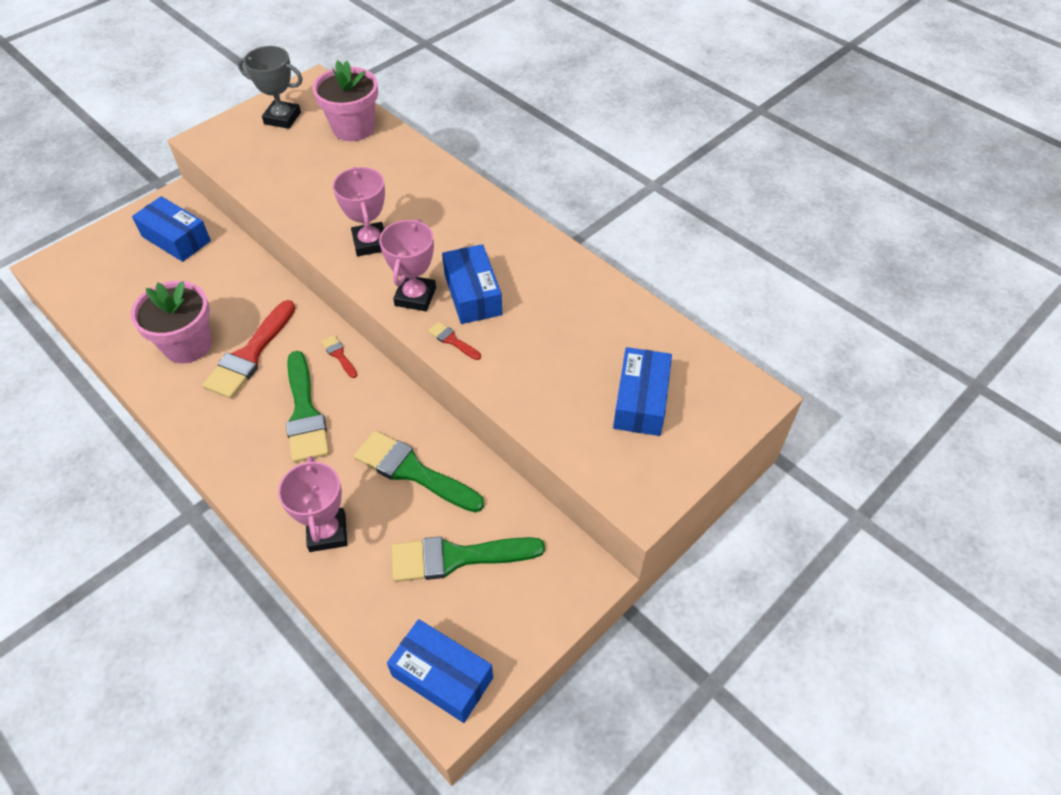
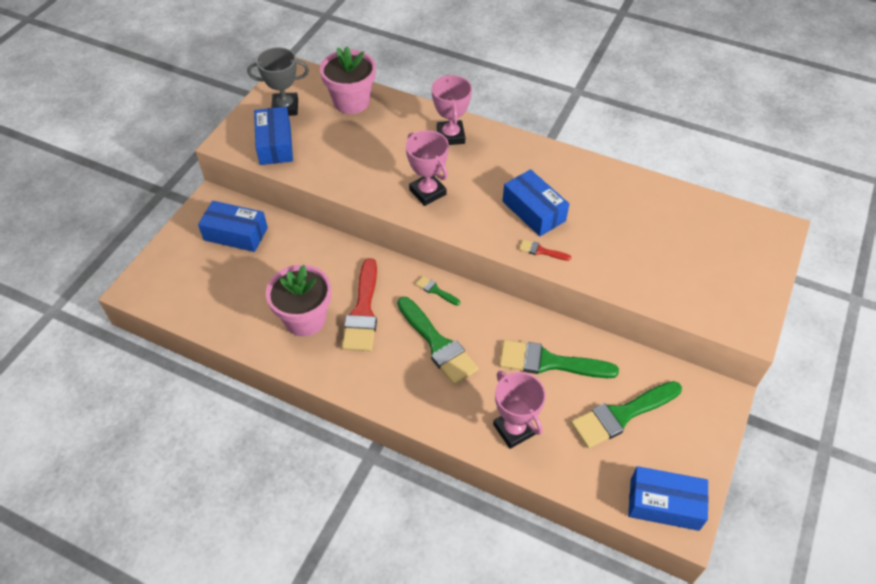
camera: 20 degrees left, 0 degrees up
red brush [321,335,357,378] -> green brush [415,276,460,306]
pink trophy [379,219,436,311] -> pink trophy moved to [432,75,472,145]
blue box [613,347,672,436] -> blue box moved to [254,107,293,165]

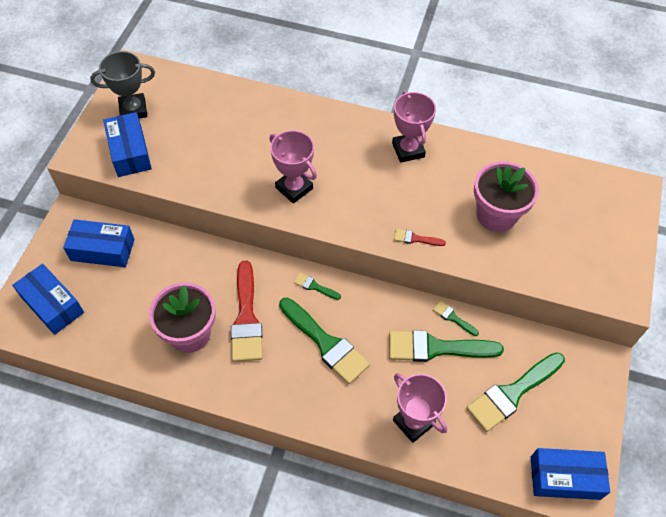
camera: 10 degrees left, 5 degrees up
pink flower pot [320,46,376,114] -> pink flower pot moved to [474,161,539,232]
pink trophy [432,75,472,145] -> pink trophy moved to [392,91,436,163]
blue box [503,169,569,236] -> blue box moved to [12,264,84,335]
none -> green brush [433,301,479,336]

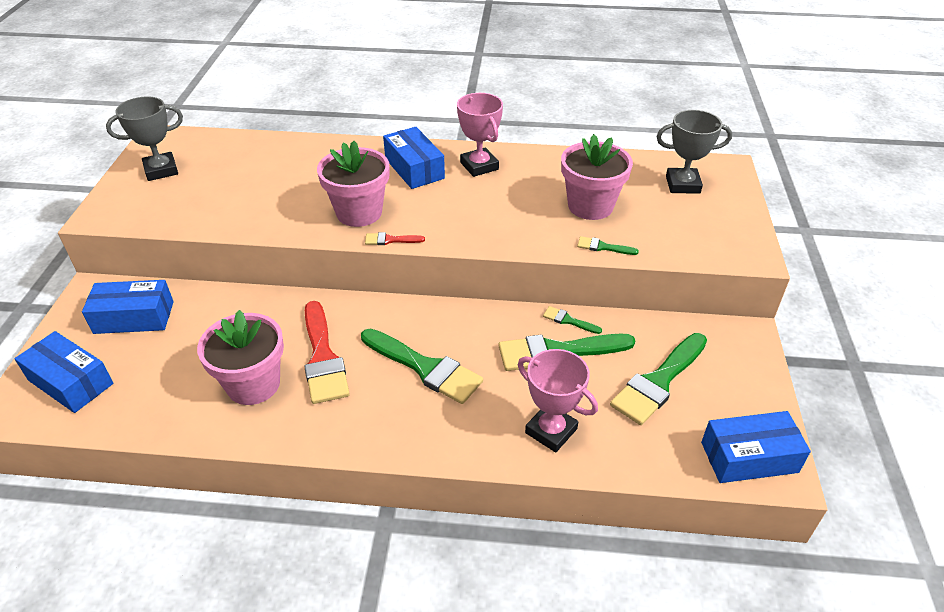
camera: 10 degrees left, 15 degrees down
blue box [103,112,152,177] -> blue box moved to [383,127,445,189]
pink trophy [269,130,317,204] -> pink flower pot [317,141,389,227]
green brush [294,273,341,300] -> green brush moved to [577,236,639,255]
red brush [394,229,446,246] -> red brush moved to [365,232,425,245]
none -> grey trophy [656,110,732,194]

